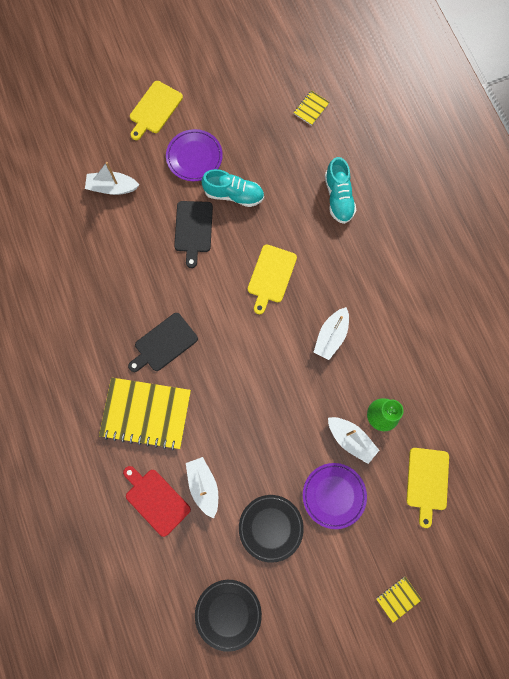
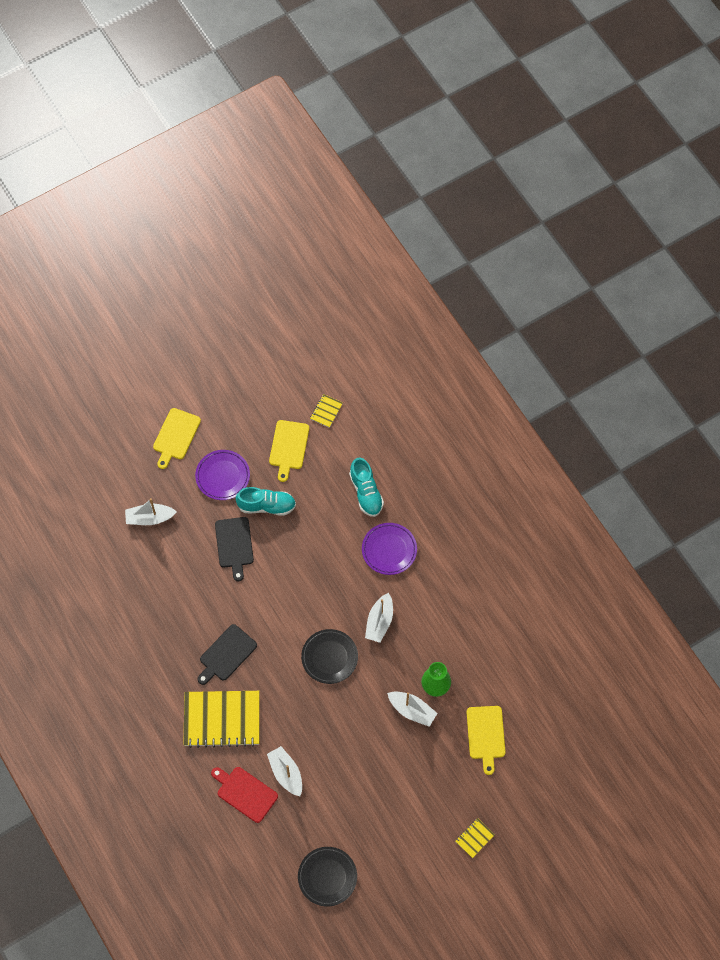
camera: 10 degrees left, 10 degrees down
black plate [239,495,304,563] -> black plate moved to [301,629,358,684]
yellow cutting board [248,245,297,314] -> yellow cutting board moved to [269,420,309,482]
purple plate [303,463,367,529] -> purple plate moved to [362,523,417,575]

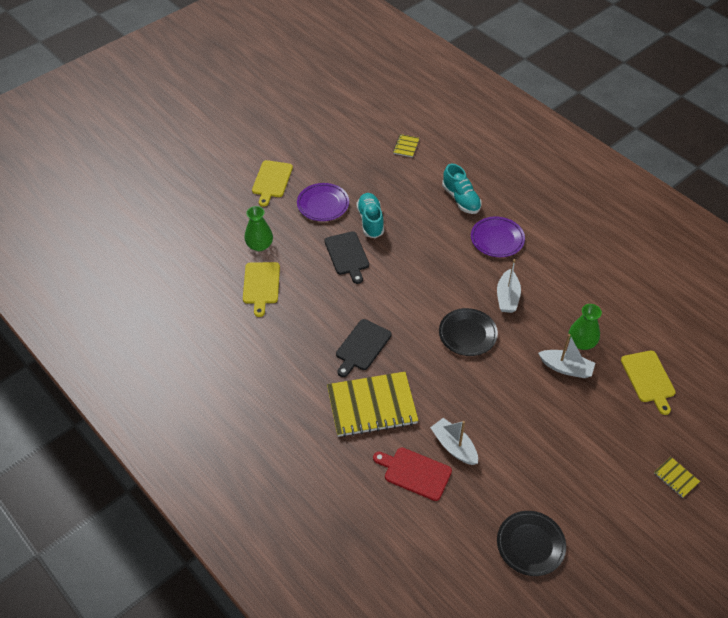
camera: 10 degrees left, 15 degrees down
white boat [125,498,177,525] -> green vase [245,206,273,251]
turquoise shoe [235,487,296,516] -> turquoise shoe turned 90 degrees counterclockwise [356,193,384,238]
yellow cutting board [269,420,309,482] -> yellow cutting board moved to [243,262,280,317]
yellow notebook [455,818,495,858] -> yellow notebook turned 75 degrees counterclockwise [654,457,700,498]

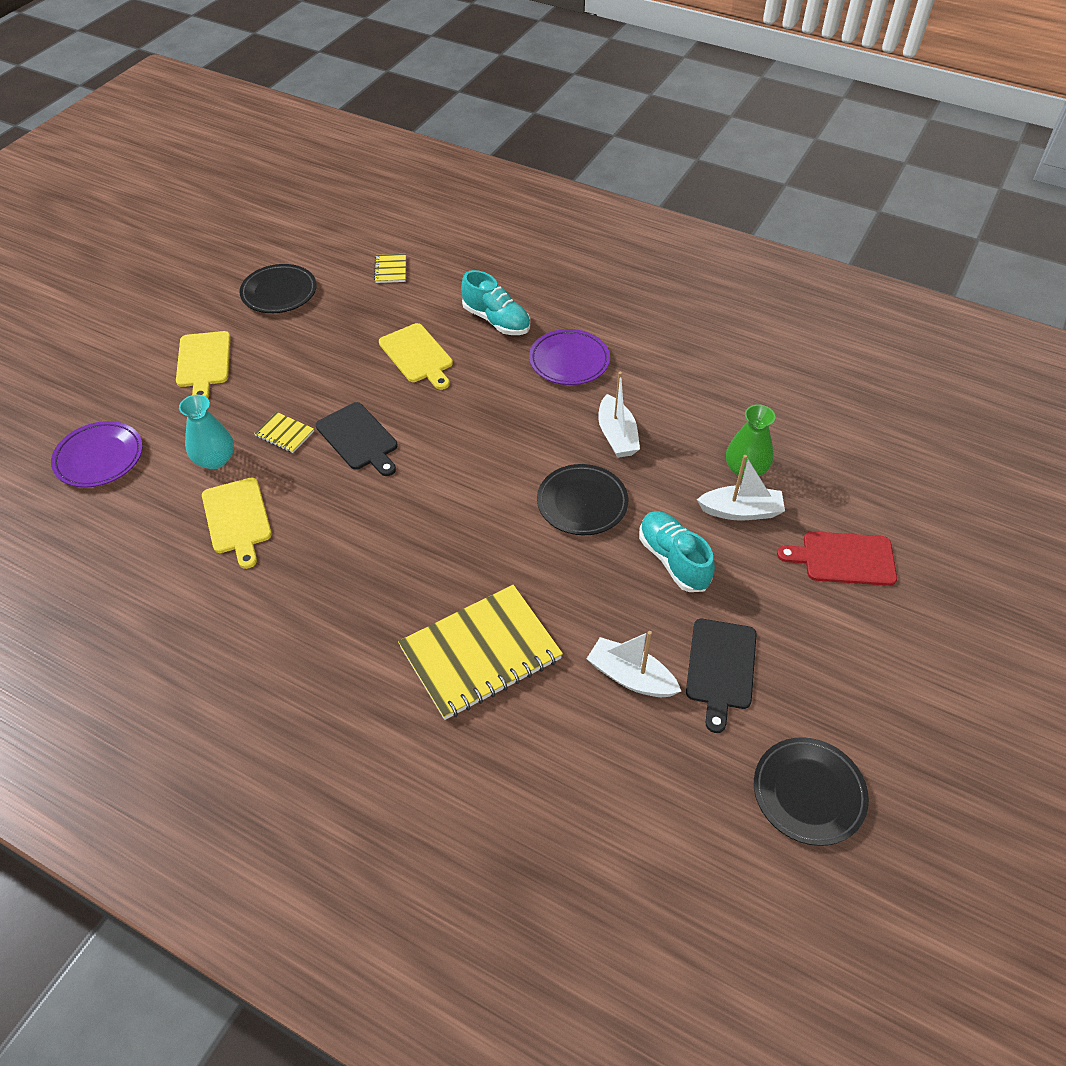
camera: 20 degrees left, 0 degrees up
green vase [245,206,273,251] -> turquoise vase [179,395,234,469]
purple plate [297,183,349,221] -> purple plate moved to [51,421,143,488]
black cutting board [336,319,392,377] -> black cutting board moved to [686,619,757,733]
turquoise shoe [356,193,384,238] -> turquoise shoe moved to [639,511,715,592]
red cutting board [373,448,452,501] -> red cutting board moved to [777,531,897,586]
yellow cutting board [621,351,676,415] -> yellow cutting board moved to [379,323,453,390]
yellow notebook [654,457,700,498] -> yellow notebook moved to [254,412,314,453]
none -> black plate [239,264,317,313]

